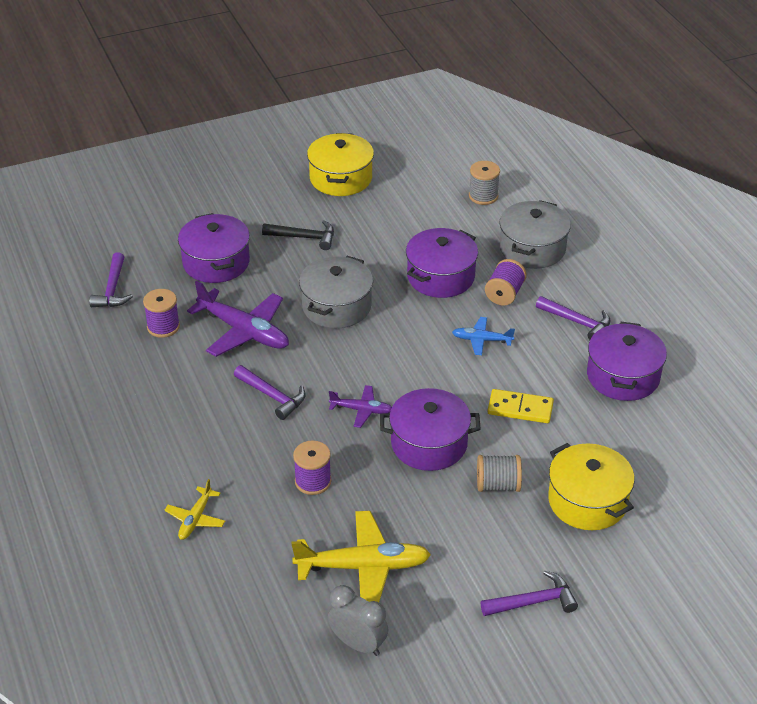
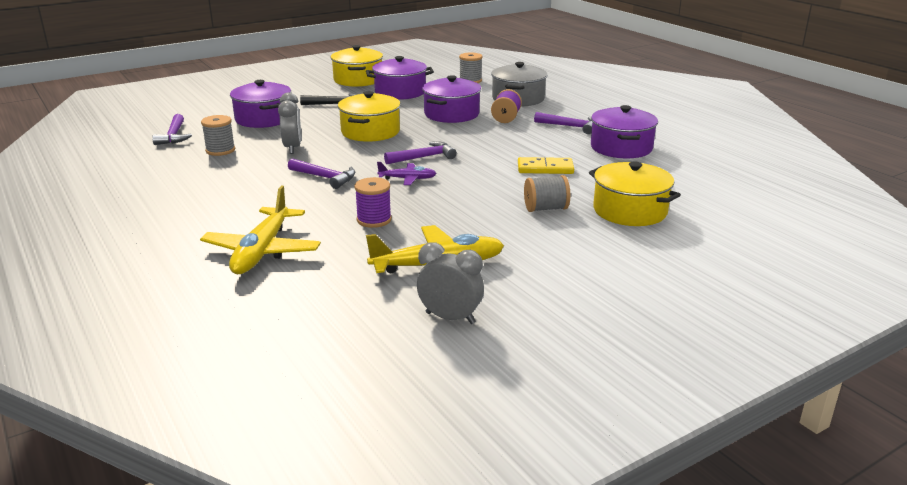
camera: 10 degrees left, 15 degrees down
purple spool [143,289,180,338] -> grey spool [201,115,235,156]
yellow plane [165,479,225,540] -> yellow plane [200,186,321,274], size x1.89
purple plane [187,281,289,357] -> grey clock [278,92,301,154]
grey pot [299,256,373,328] -> yellow pot [338,91,401,142]
purple pot [380,388,481,471] -> purple pot moved to [366,56,434,100]
blue plane [452,317,515,355] -> none
purple hammer [481,571,578,616] -> purple hammer moved to [384,141,457,164]

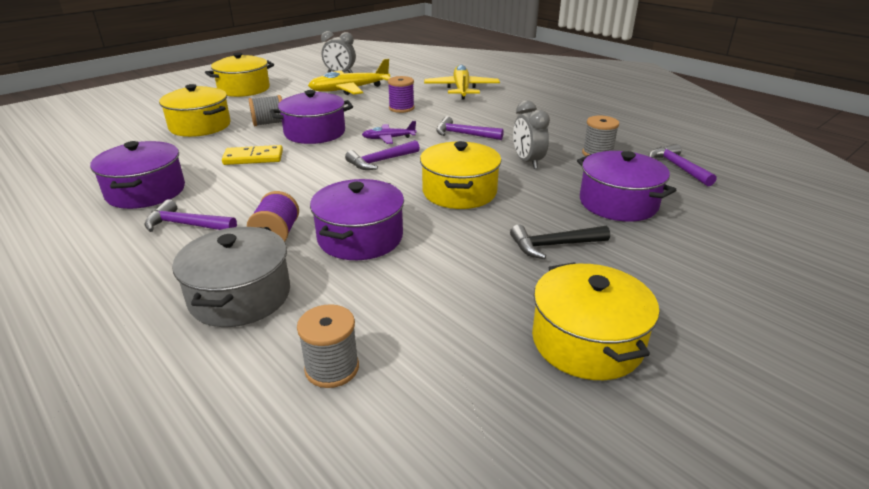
camera: 170 degrees right, 5 degrees up
purple pot [366,56,434,100] -> purple pot moved to [270,90,353,144]
none -> yellow pot [205,52,274,97]

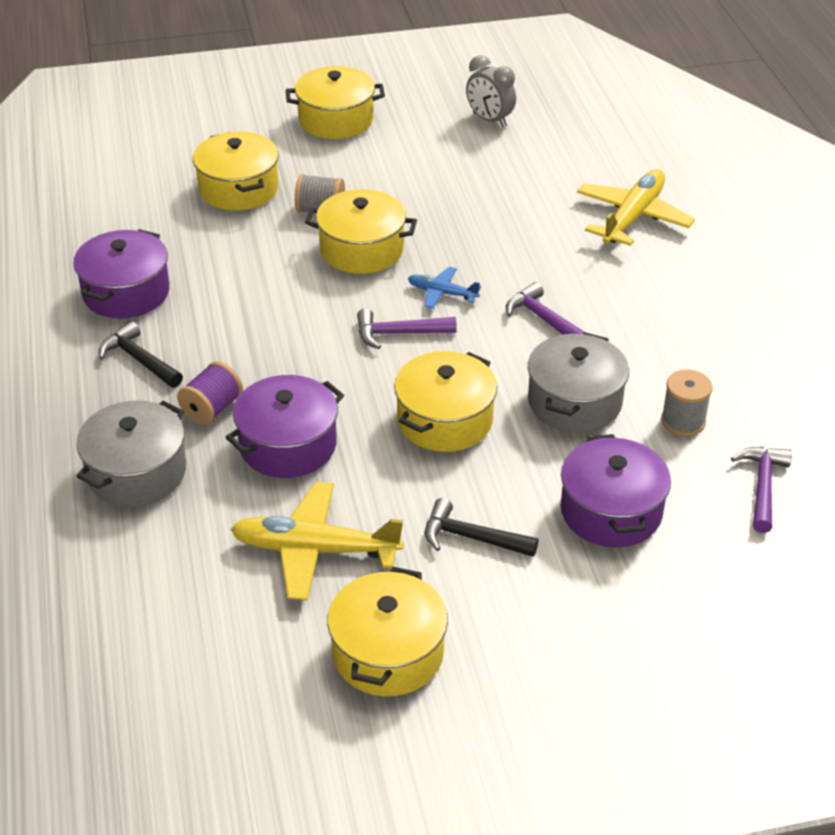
camera: 30 degrees right, 10 degrees up
purple hammer [145,199,237,232] -> black hammer [98,321,183,388]
yellow domino [222,145,283,165] -> none
purple pot [270,90,353,144] -> yellow pot [305,189,417,274]
grey spool [297,304,359,388] -> none
yellow plane [308,59,391,95] -> yellow plane moved to [230,482,404,601]
purple plane [362,121,416,144] -> blue plane [408,267,481,309]
purple spool [388,76,415,113] -> none
grey clock [513,100,550,169] -> grey pot [528,332,629,433]

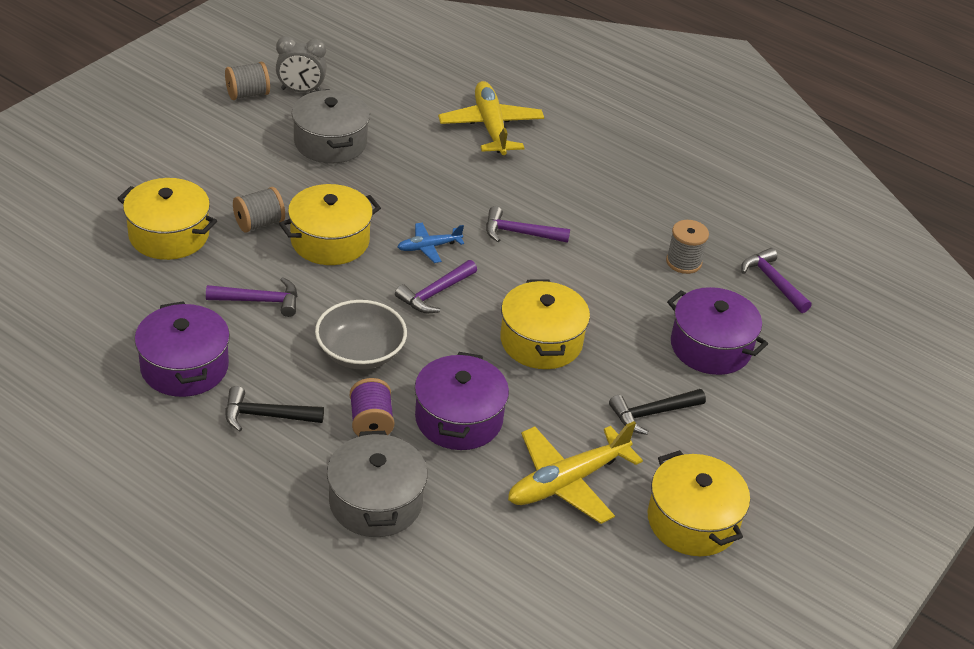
camera: 45 degrees left, 0 degrees up
yellow pot [286,66,385,139] -> none
grey pot [528,332,629,433] -> grey pot moved to [292,89,370,164]
none -> purple hammer [206,277,297,317]
none -> grey spool [225,62,270,100]
none -> grey bowl [315,300,407,369]

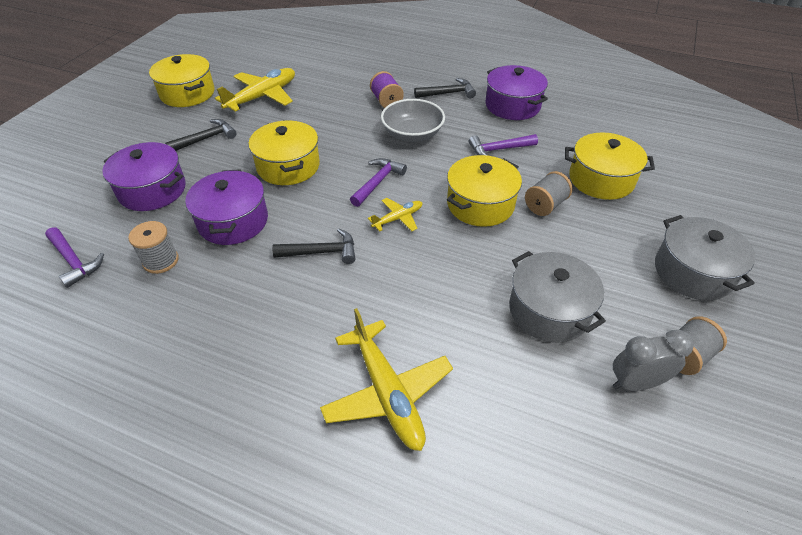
camera: 170 degrees right, 5 degrees up
grey pot [327,431,428,537] -> grey pot moved to [655,215,755,301]
blue plane [398,222,464,263] -> yellow plane [368,198,422,232]
purple pot [414,352,509,450] -> purple pot moved to [185,169,268,245]
purple hammer [486,206,570,243] -> black hammer [272,229,356,264]

